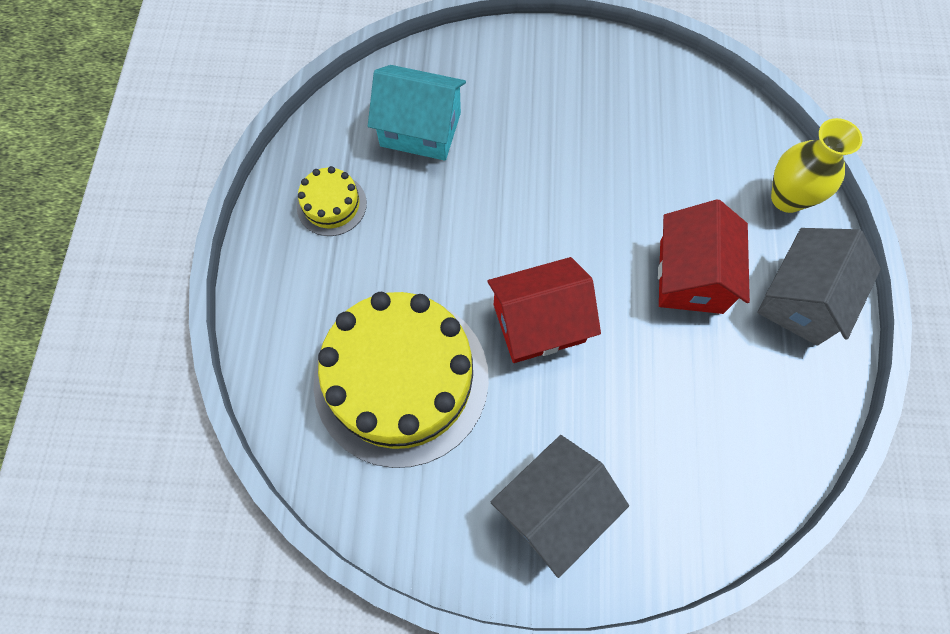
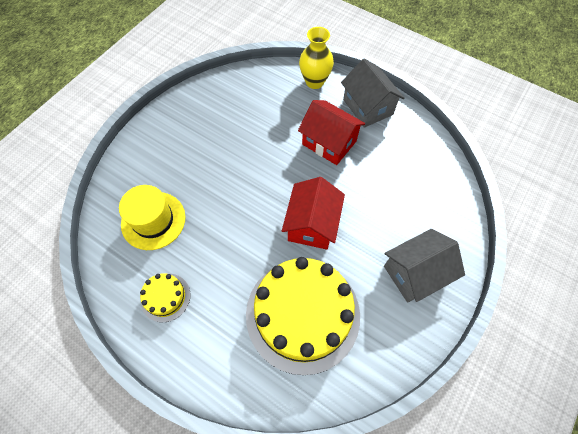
camera: 60 degrees left, 5 degrees down
turquoise house [368,65,466,161] -> yellow hat [119,185,185,250]
grey house [491,435,629,578] -> grey house turned 75 degrees clockwise [384,229,465,303]

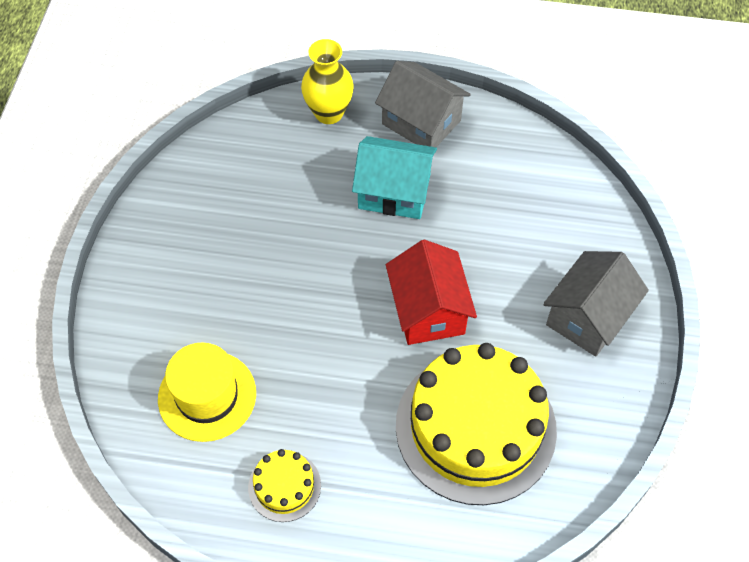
camera: 25 degrees left, 5 degrees down
red house [298,100,365,165] -> turquoise house [352,136,437,219]

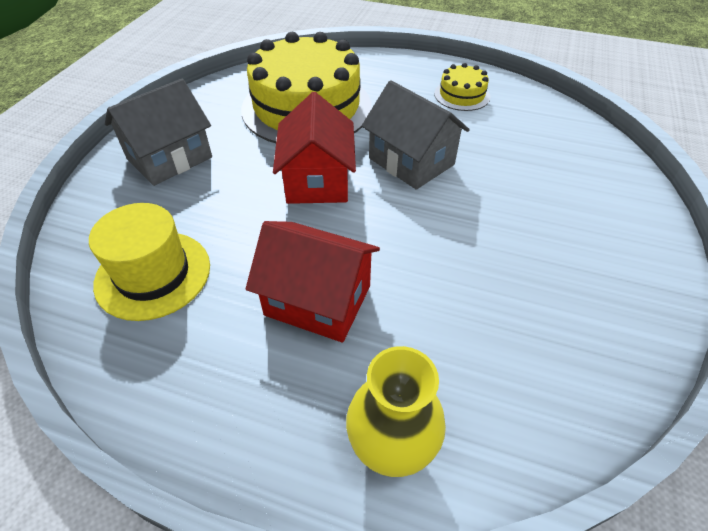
camera: 170 degrees left, 10 degrees down
yellow hat [158,343,256,442] -> yellow hat moved to [89,203,210,321]
turquoise house [352,136,437,219] -> red house [246,221,380,343]
grey house [375,61,471,147] -> grey house moved to [362,80,470,190]

